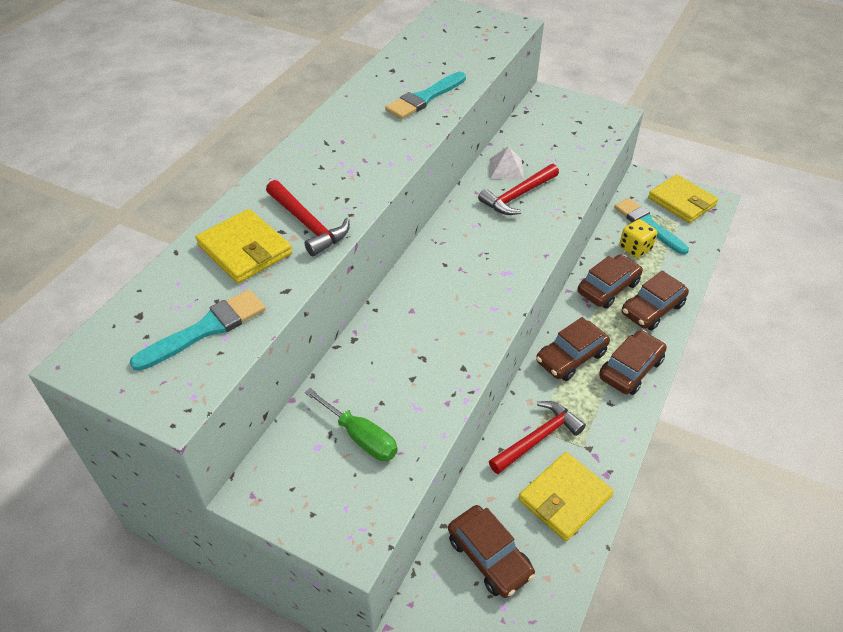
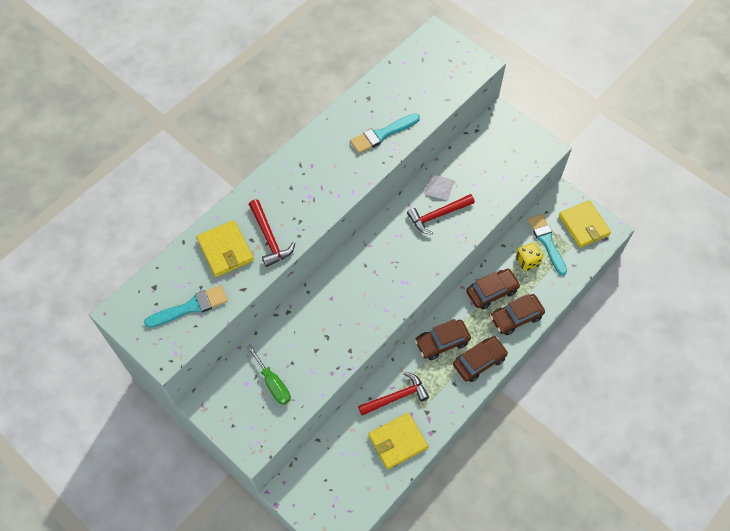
camera: 15 degrees right, 15 degrees up
brown car [448,505,535,598] -> none

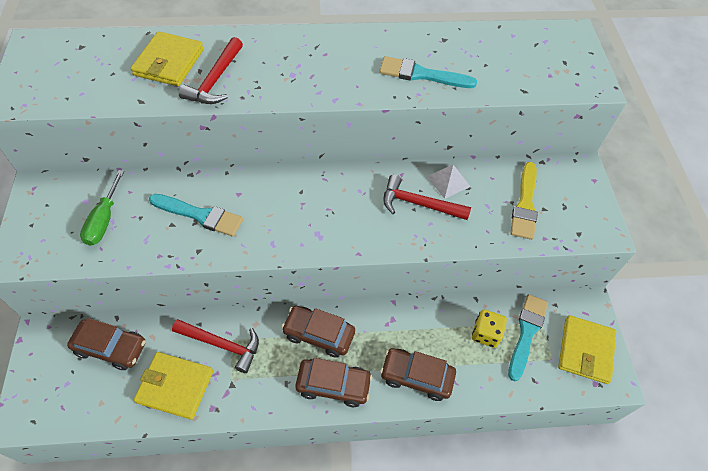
camera: 40 degrees right, 5 degrees down
turquoise brush [144,285,228,328] -> turquoise brush moved to [149,194,243,237]
brown car [466,269,521,309] -> brown car moved to [67,318,146,370]
none -> yellow brush [510,162,538,240]

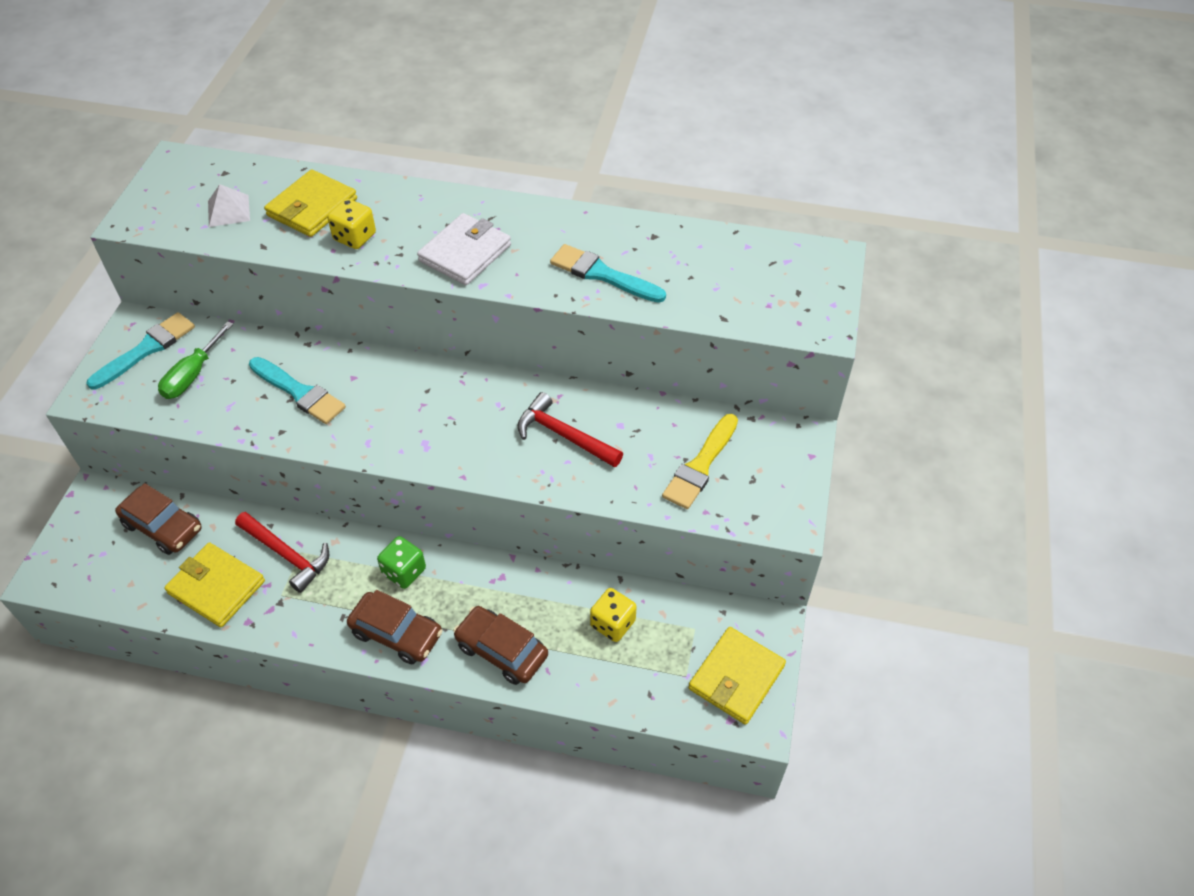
camera: 20 degrees right, 5 degrees down
red hammer [179,37,243,104] -> yellow dice [327,199,376,249]
brown car [281,306,355,358] -> green dice [377,536,426,589]
white pyramid [427,165,471,199] -> white pyramid moved to [208,184,250,227]
turquoise brush [508,294,548,382] -> turquoise brush moved to [86,312,195,389]
none -> white wallet [417,213,511,285]

